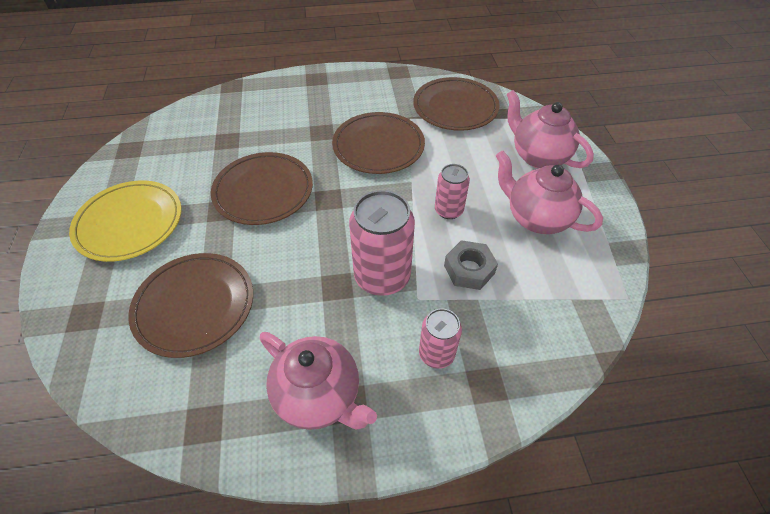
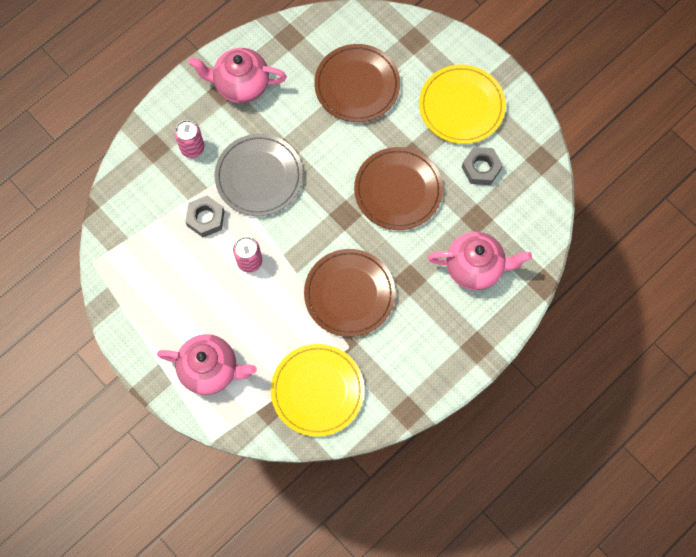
camera: 145 degrees right, 20 degrees up
pink can [349,190,415,296] -> grey plate [215,134,303,216]
brown plate [413,77,500,131] -> yellow plate [271,344,364,437]
pink teapot [496,151,603,234] -> pink teapot moved to [428,232,532,290]
none -> grey nut [462,147,503,185]

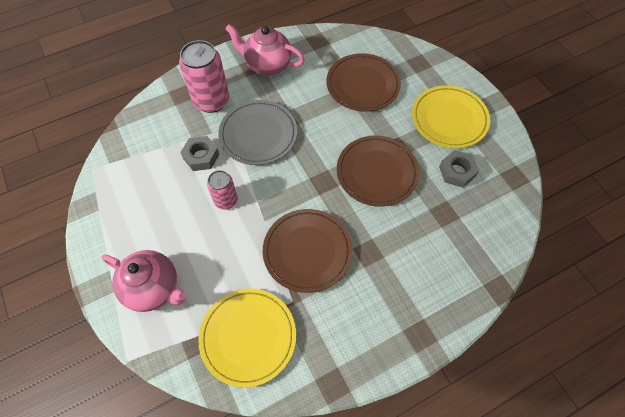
camera: 15 degrees right, 10 degrees down
pink can [174,120,204,158] -> pink can [179,40,229,113], size x1.73
pink teapot [428,232,532,290] -> none

